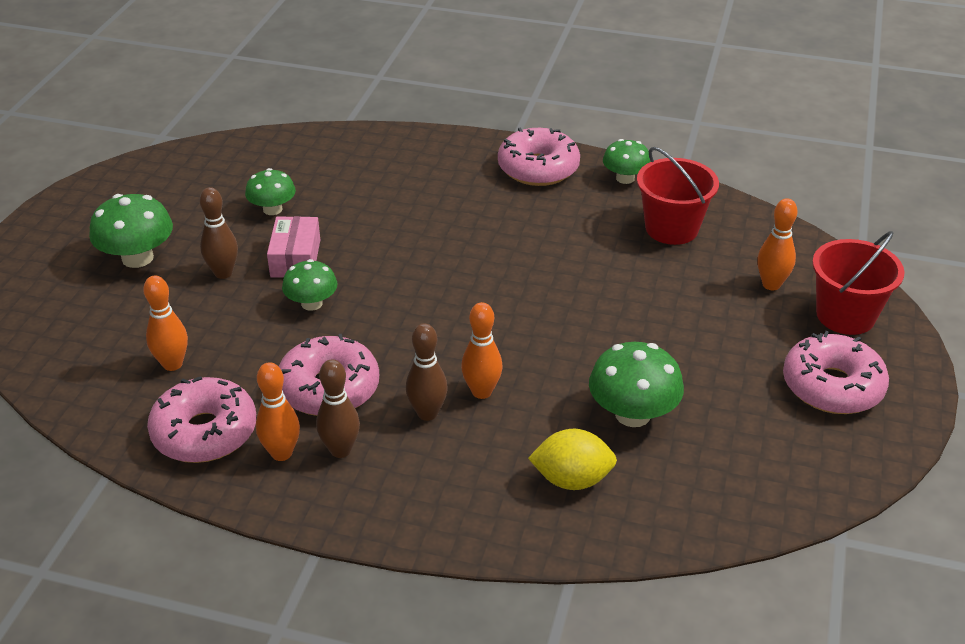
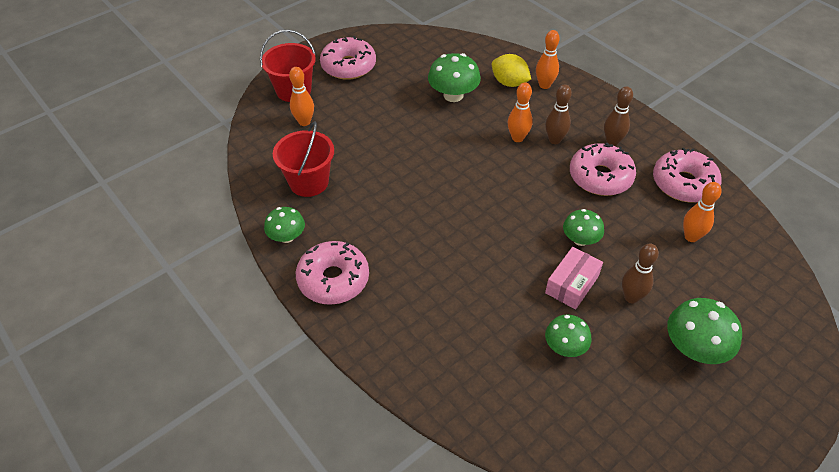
camera: 145 degrees left, 10 degrees up
orange bowling pin [256,362,300,461] -> orange bowling pin moved to [536,30,560,89]

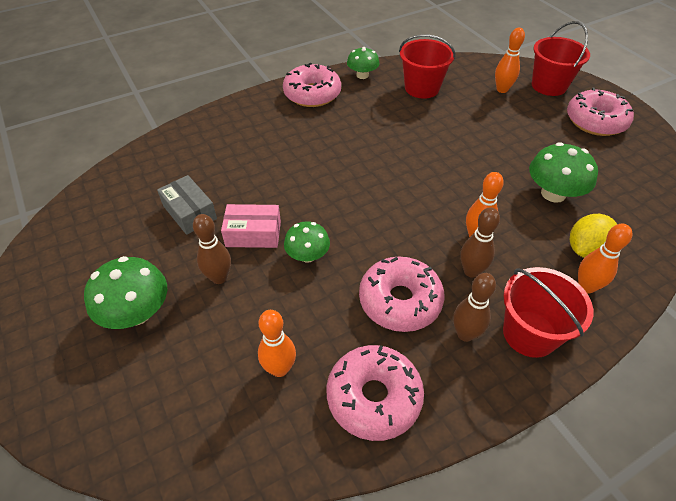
camera: 100 degrees right, 0 degrees up
pink box [545,247,603,310] -> pink box turned 45 degrees counterclockwise [221,204,281,248]
green mushroom [545,315,591,357] -> grey box [157,175,217,235]
none -> red bucket [503,267,593,358]

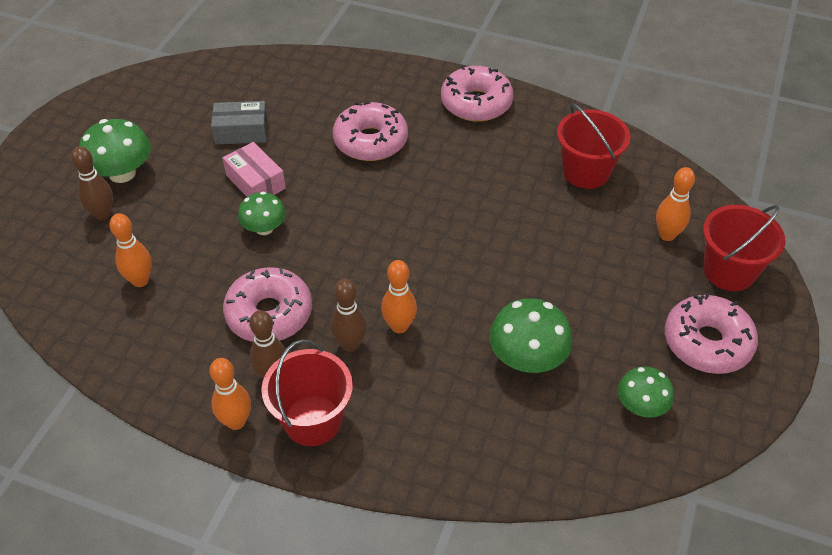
camera: 50 degrees right, 0 degrees up
grey box [157,175,217,235] -> grey box turned 75 degrees clockwise [211,101,268,144]
brown bowling pin [193,214,231,284] -> brown bowling pin moved to [71,146,113,220]
pink donut [327,345,424,441] -> pink donut moved to [333,101,408,161]
green mushroom [347,47,380,79] -> green mushroom moved to [618,366,674,418]
yellow lemon [570,214,617,258] -> none
orange bowling pin [578,224,632,294] -> orange bowling pin moved to [210,358,251,430]

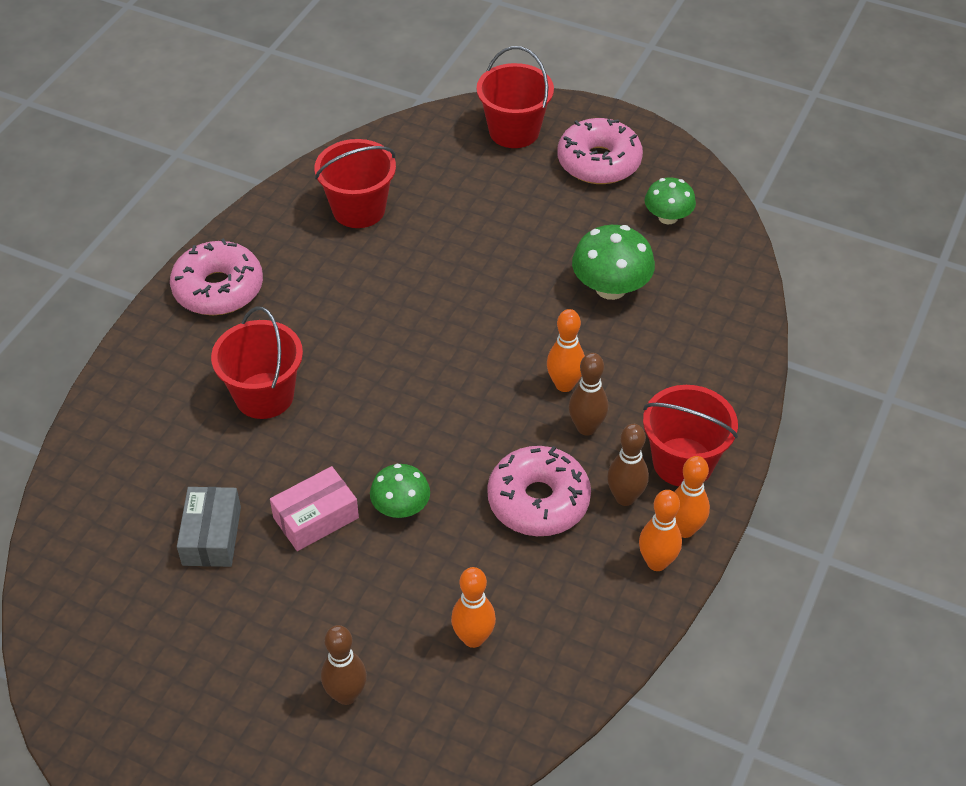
camera: 85 degrees left, 0 degrees up
green mushroom [79,119,151,183] -> none
pink donut [333,101,408,161] -> red bucket [211,306,303,419]
orange bowling pin [656,167,695,241] -> orange bowling pin moved to [639,490,682,571]

